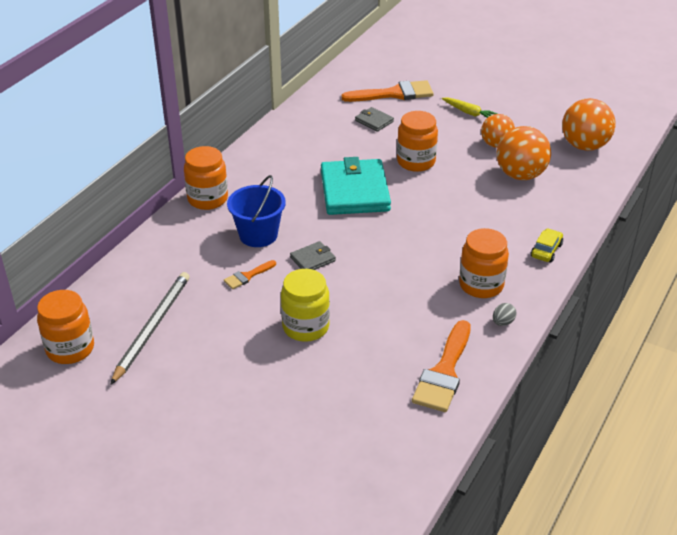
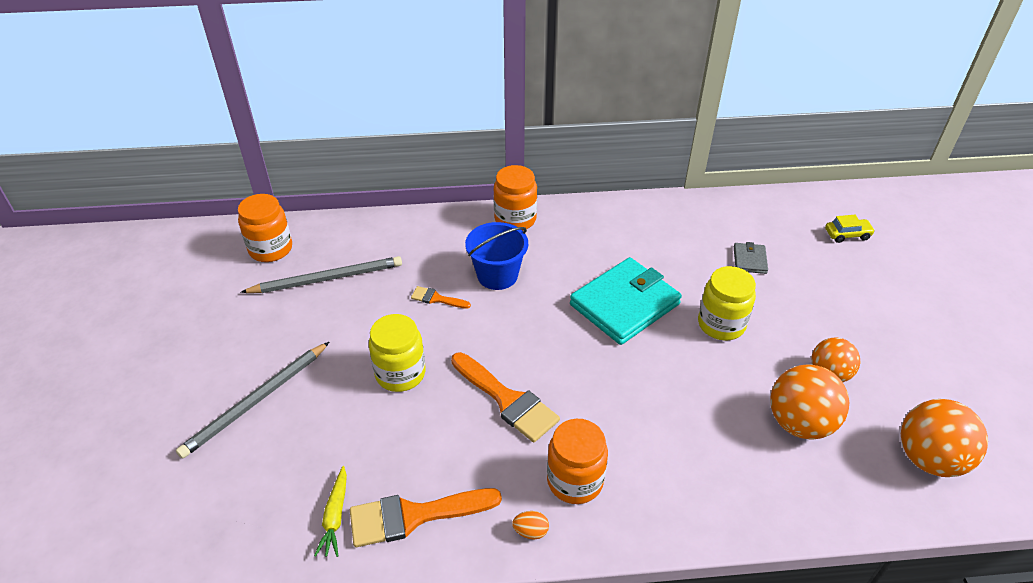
camera: 55 degrees right, 5 degrees up
grey wallet [290,241,336,270] -> none
orange brush [341,80,434,102] -> orange brush moved to [451,352,560,443]
orange jar [397,111,438,172] -> yellow jar [698,266,756,341]
yellow carrot [442,98,497,118] -> yellow carrot moved to [314,466,347,557]
grey egg [493,303,516,326] -> orange egg [512,511,549,539]
yellow car [531,228,563,263] -> yellow car moved to [825,215,875,243]
none -> grey pencil [176,342,329,459]

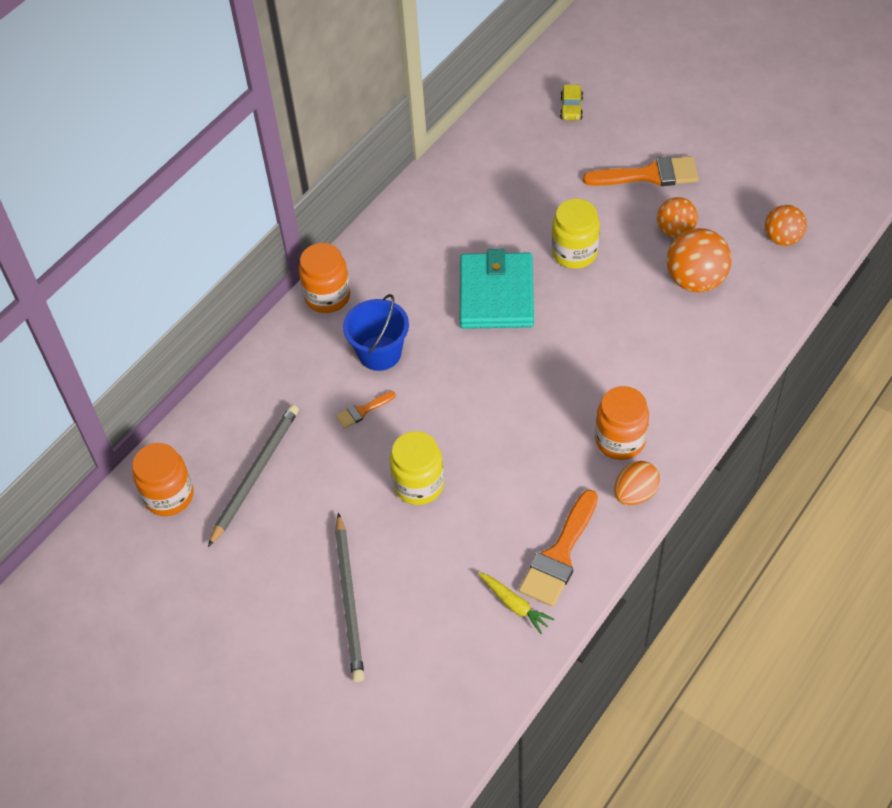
camera: 45 degrees left, 10 degrees up
orange brush [451,352,560,443] -> orange brush moved to [583,156,699,186]
orange egg [512,511,549,539] -> orange egg [614,461,660,505], size x1.67
grey wallet [734,242,768,274] -> none
yellow car [825,215,875,243] -> yellow car turned 150 degrees clockwise [560,85,583,120]
orange ball [901,399,988,477] -> orange ball [765,205,807,246], size x0.65

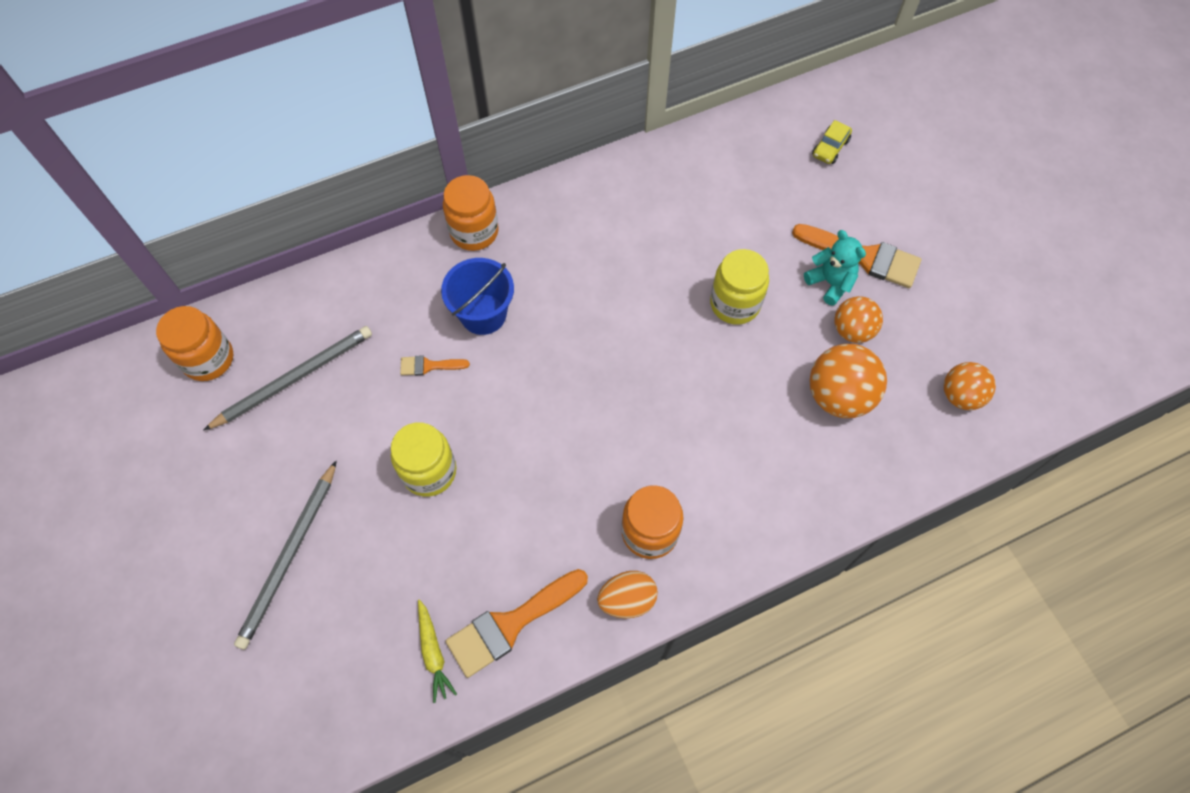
camera: 25 degrees right, 10 degrees up
turquoise wallet [460,249,534,329] -> none
none -> turquoise teddy bear [804,230,866,306]

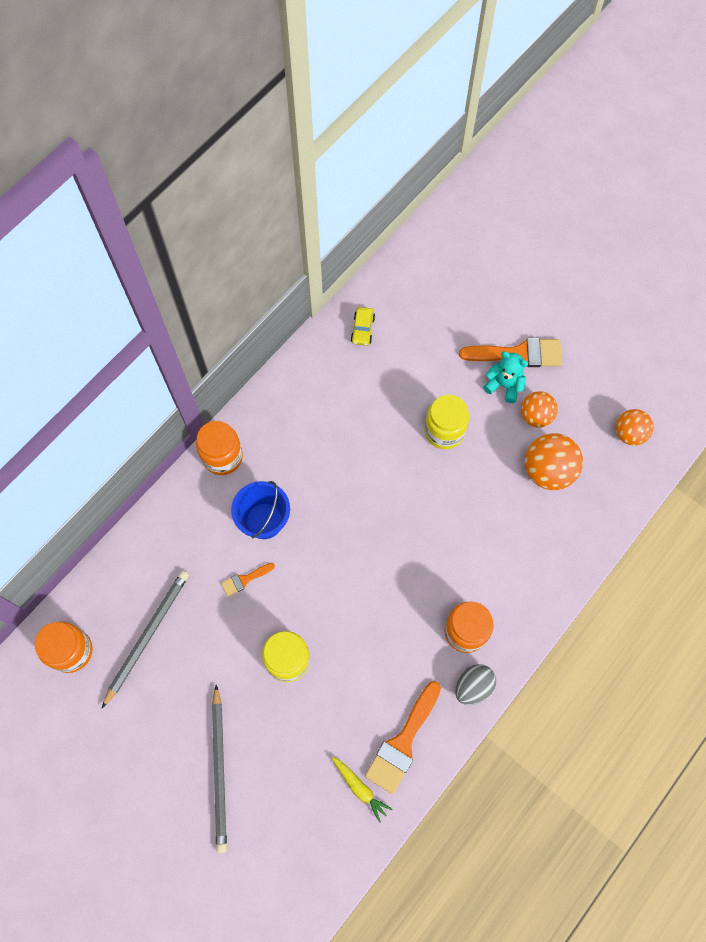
camera: 25 degrees left, 5 degrees up
orange egg [597,571,658,619] -> grey egg [455,664,496,705]
yellow car [812,120,852,164] -> yellow car moved to [351,307,375,346]

